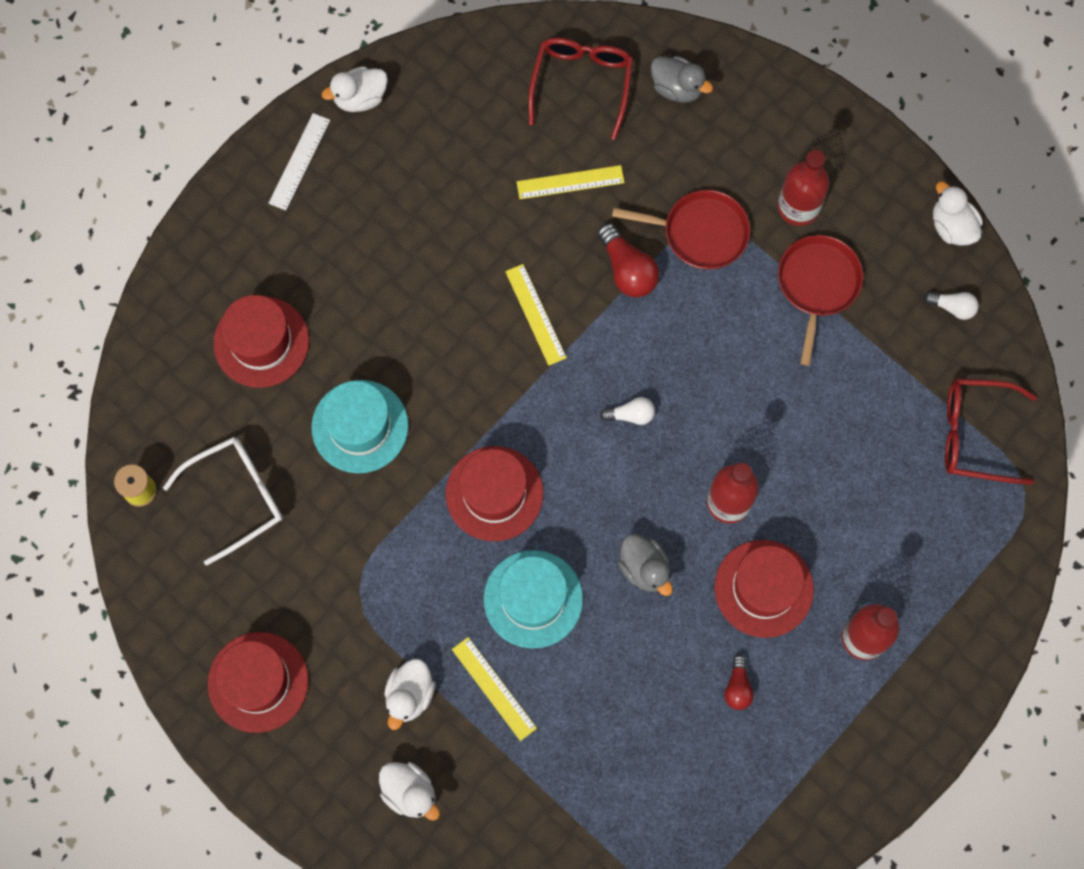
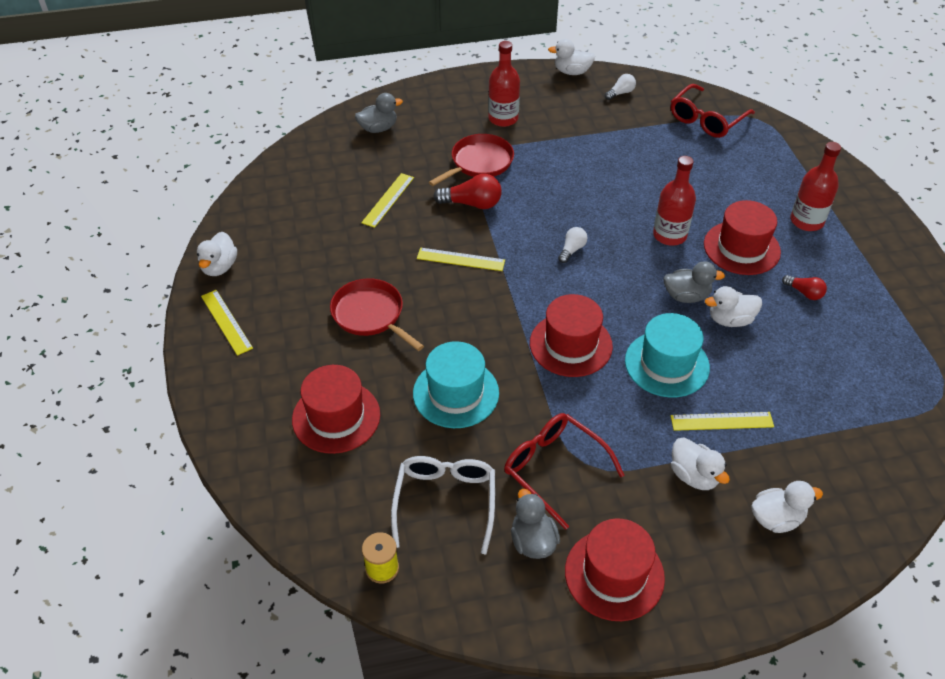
camera: 55 degrees left, 25 degrees down
white ruler [269,113,330,210] -> yellow ruler [201,290,253,356]
red glasses [528,38,633,140] -> red glasses moved to [504,413,625,530]
red pan [778,235,863,366] -> red pan moved to [330,278,424,351]
none -> grey duck [511,489,560,559]
none -> white duck [705,286,762,327]

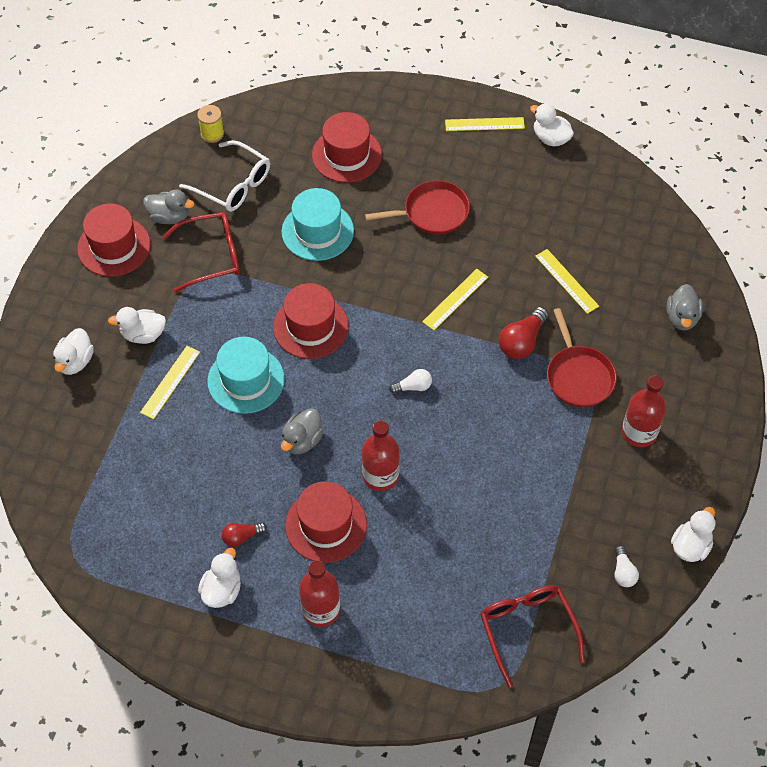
camera: 120 degrees right, 10 degrees up
white light bulb [558,227,587,263] -> white light bulb turned 75 degrees counterclockwise [389,369,432,393]
white duck [705,286,762,327] -> white duck moved to [198,548,241,608]

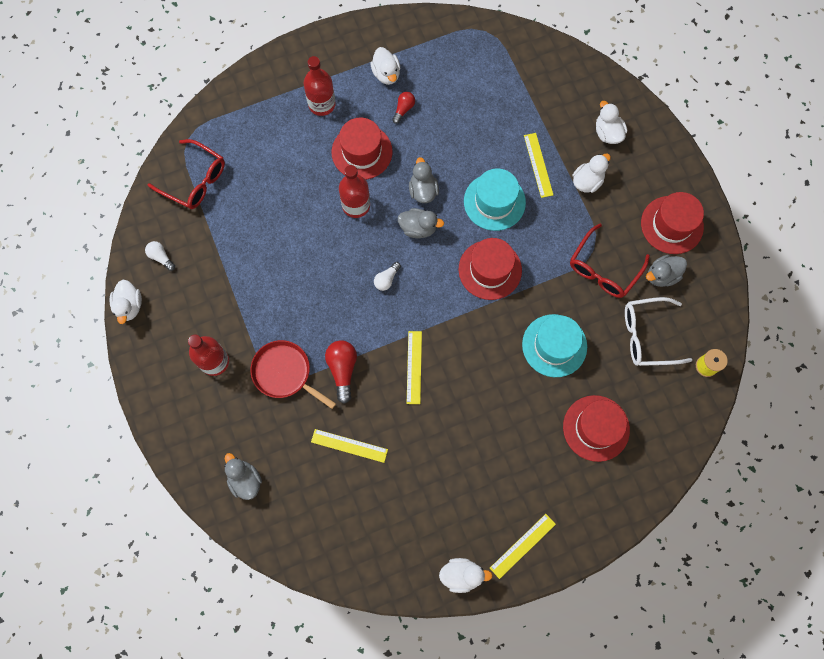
camera: 140 degrees right, 15 degrees up
red pan [365,180,470,235] -> none
none -> grey duck [398,208,444,238]

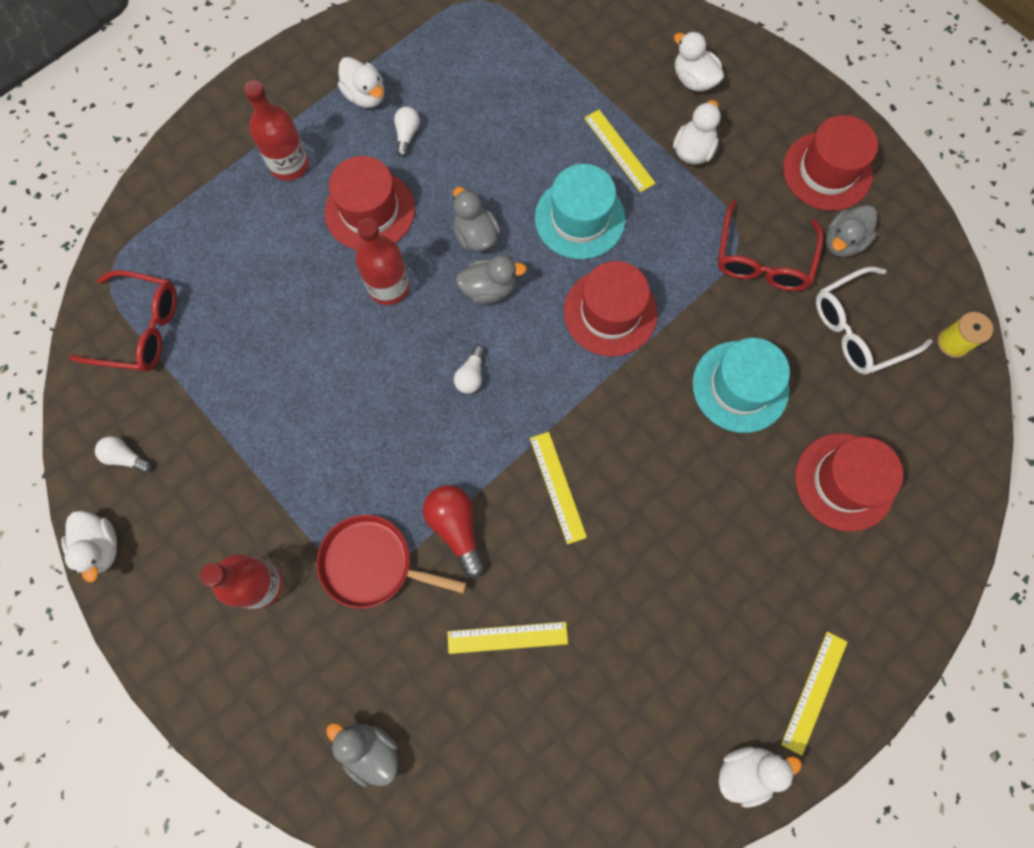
camera: 20 degrees left, 0 degrees up
red light bulb [392,92,415,124] -> white light bulb [394,107,420,157]

